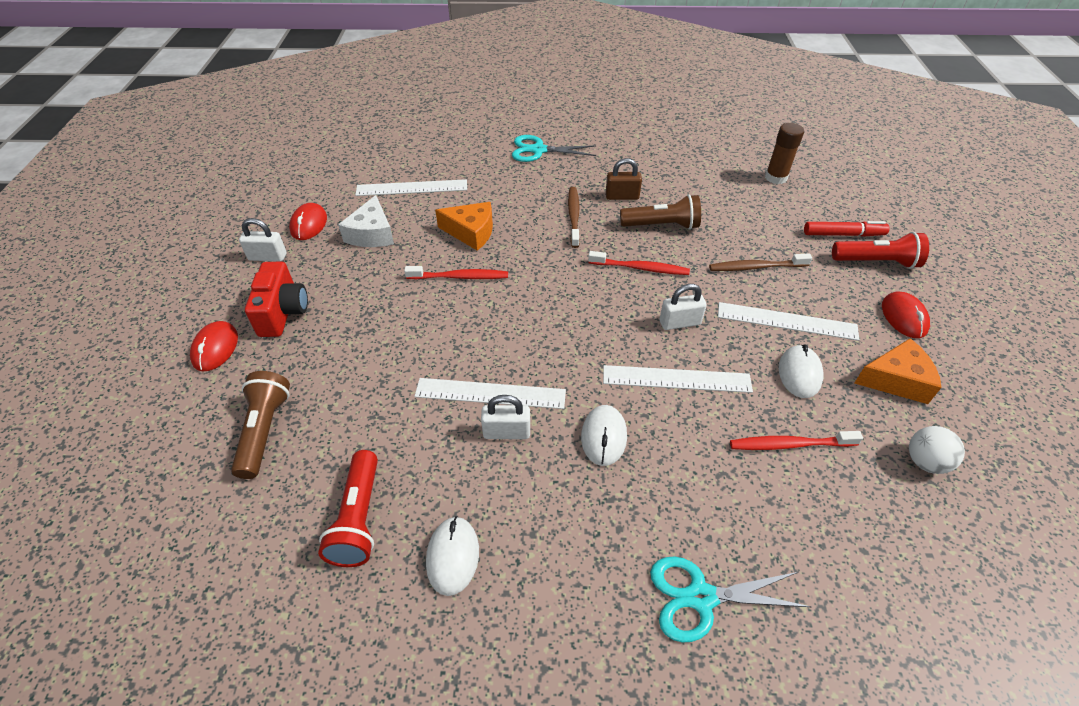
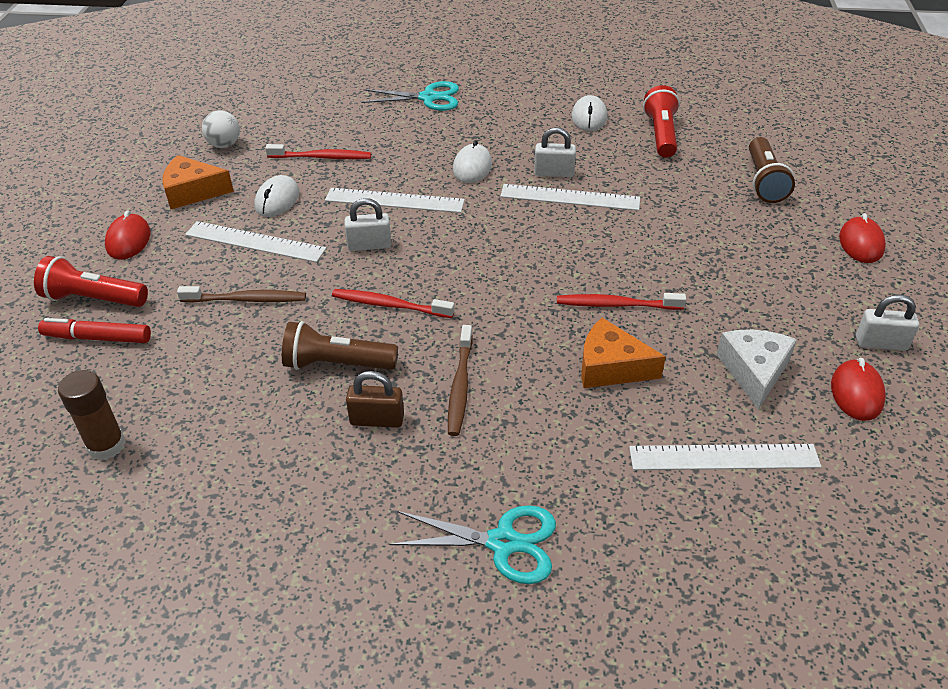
camera: 175 degrees left, 5 degrees down
red camera [245,261,308,337] -> none

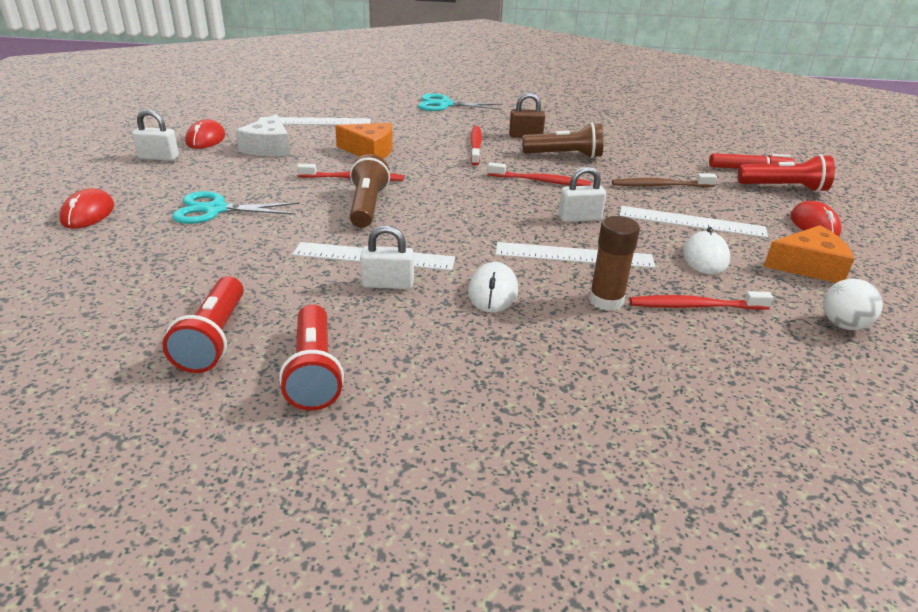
camera: 175 degrees right, 10 degrees down
brown glue stick [58,370,126,460] -> brown glue stick moved to [589,216,640,311]
turquoise scissors [361,81,459,111] -> turquoise scissors moved to [172,191,300,224]
brown toothbrush [448,325,473,436] -> red toothbrush [470,126,482,166]
white mouse [571,95,607,131] -> red flashlight [279,304,344,411]
brown flashlight [749,137,795,203] -> brown flashlight moved to [350,154,390,228]

